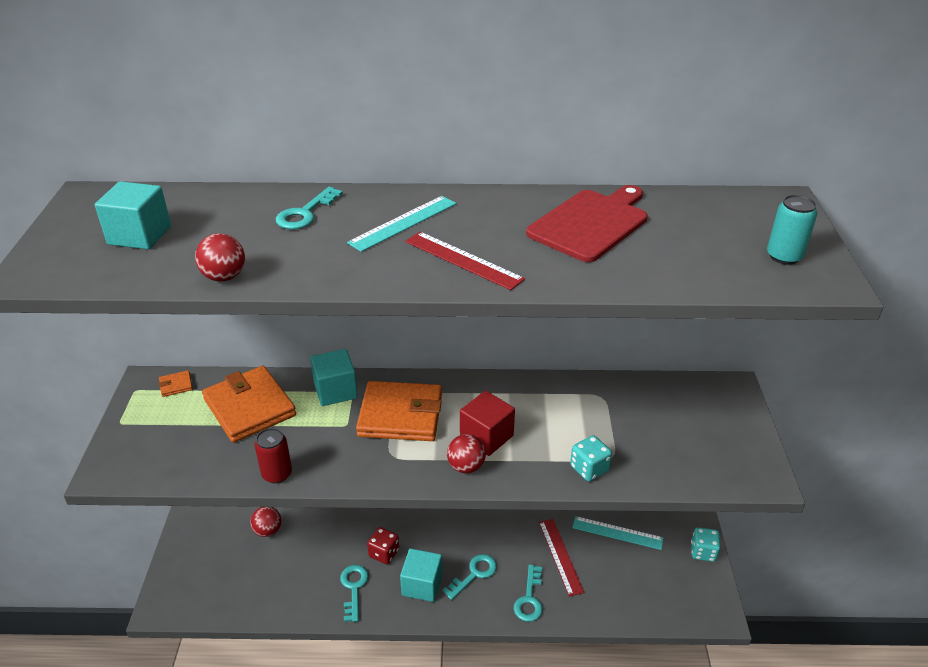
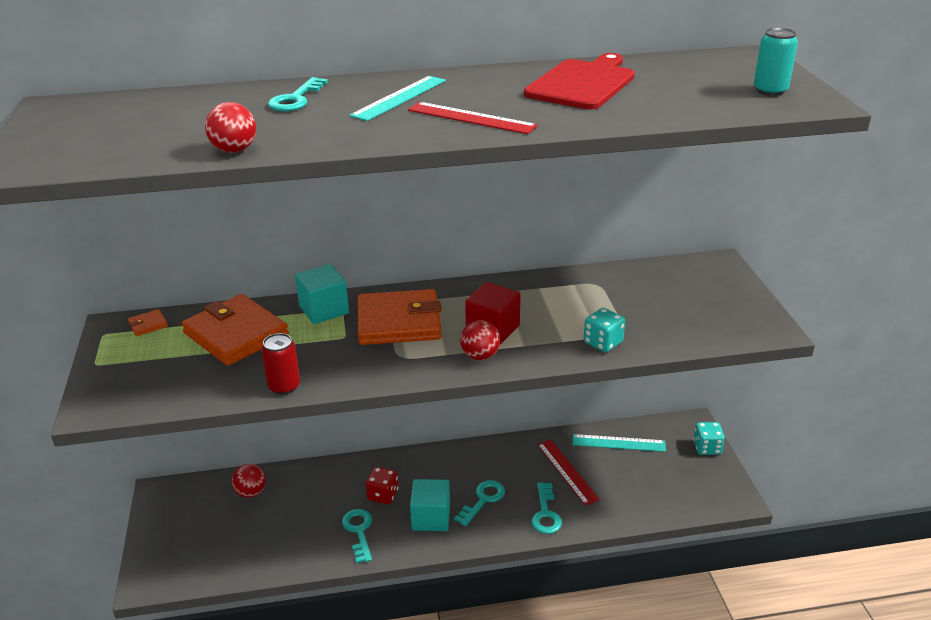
camera: 10 degrees left, 5 degrees down
turquoise cube [95,181,171,249] -> none

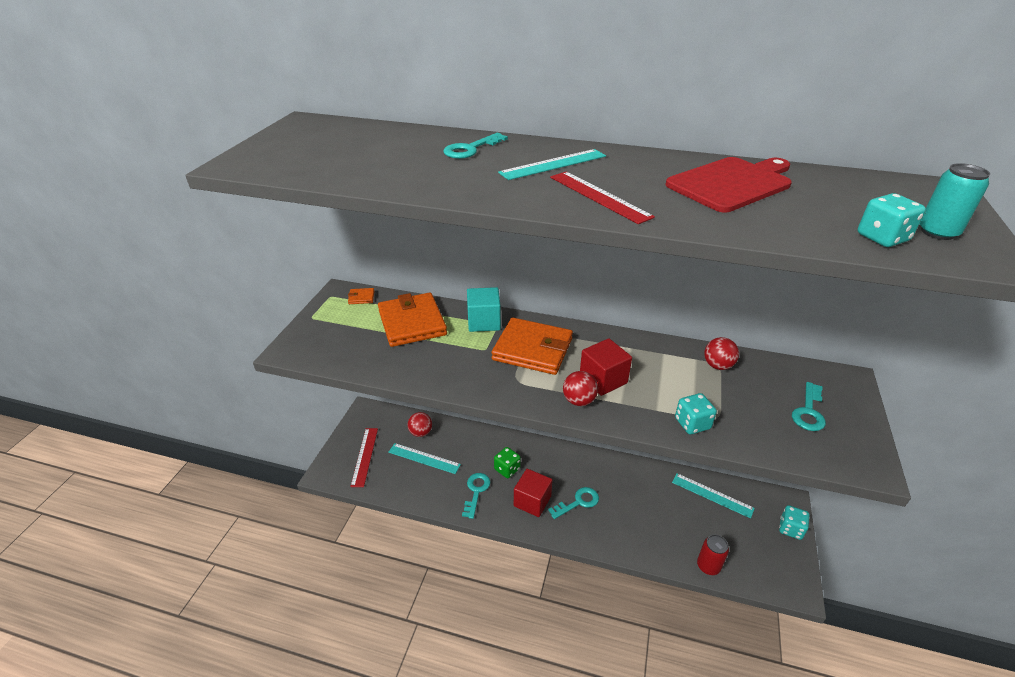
camera: 25 degrees right, 5 degrees up
red ball [205,102,256,153] -> red ball moved to [704,337,739,370]
red can [261,333,300,395] -> red can moved to [697,534,729,575]
red dice [366,467,399,504] -> green dice [494,447,521,478]
turquoise cube [410,479,450,531] -> red cube [514,469,552,517]
turquoise key [531,482,562,534] -> turquoise key moved to [792,382,826,431]
red ruler [537,440,600,506] -> red ruler moved to [350,428,378,487]
none -> turquoise ruler [388,443,461,474]
none -> turquoise dice [857,193,926,247]

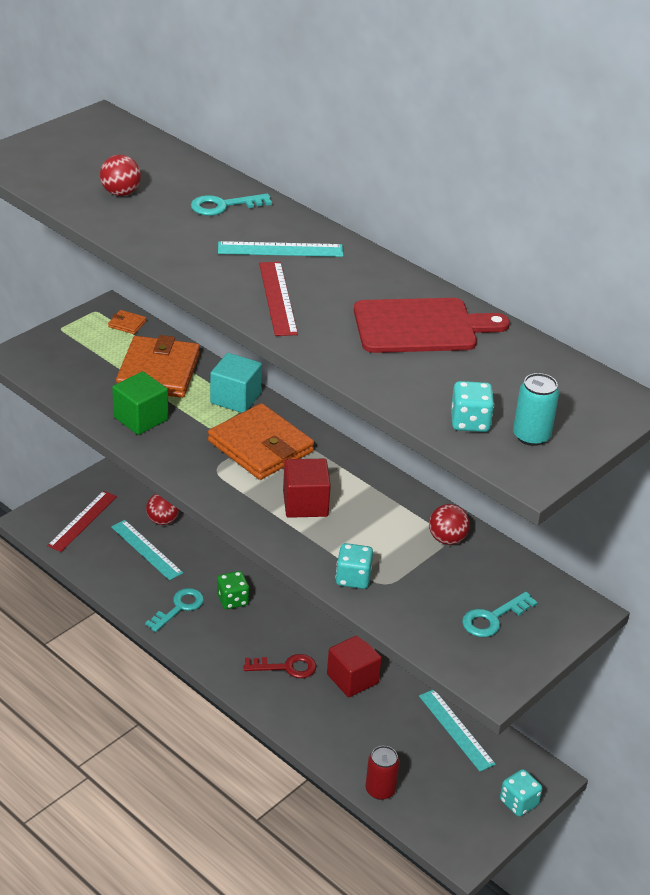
camera: 25 degrees right, 0 degrees up
red cube [514,469,552,517] -> red cube moved to [327,635,382,697]
turquoise key [548,487,599,519] -> red key [244,654,316,678]
red ball [563,371,598,406] -> red ball moved to [100,155,141,196]
none -> green cube [112,371,168,435]

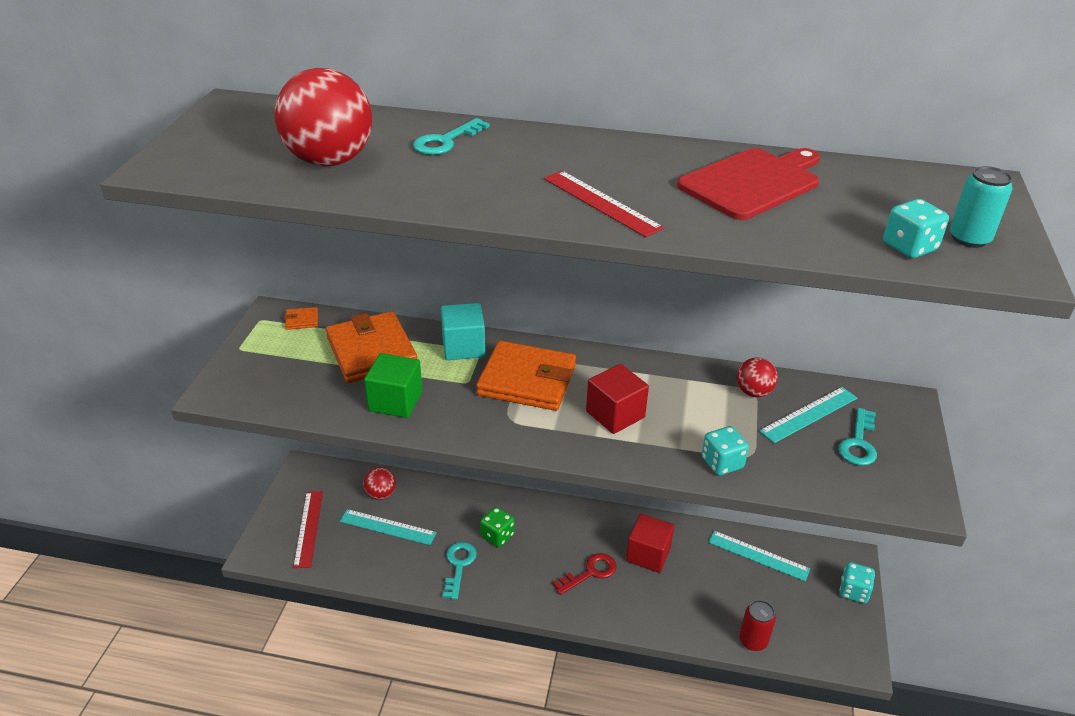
camera: 30 degrees left, 0 degrees up
red ball [100,155,141,196] -> red ball [275,68,372,166], size x1.96
turquoise ruler [218,241,343,257] -> turquoise ruler moved to [759,387,857,443]

